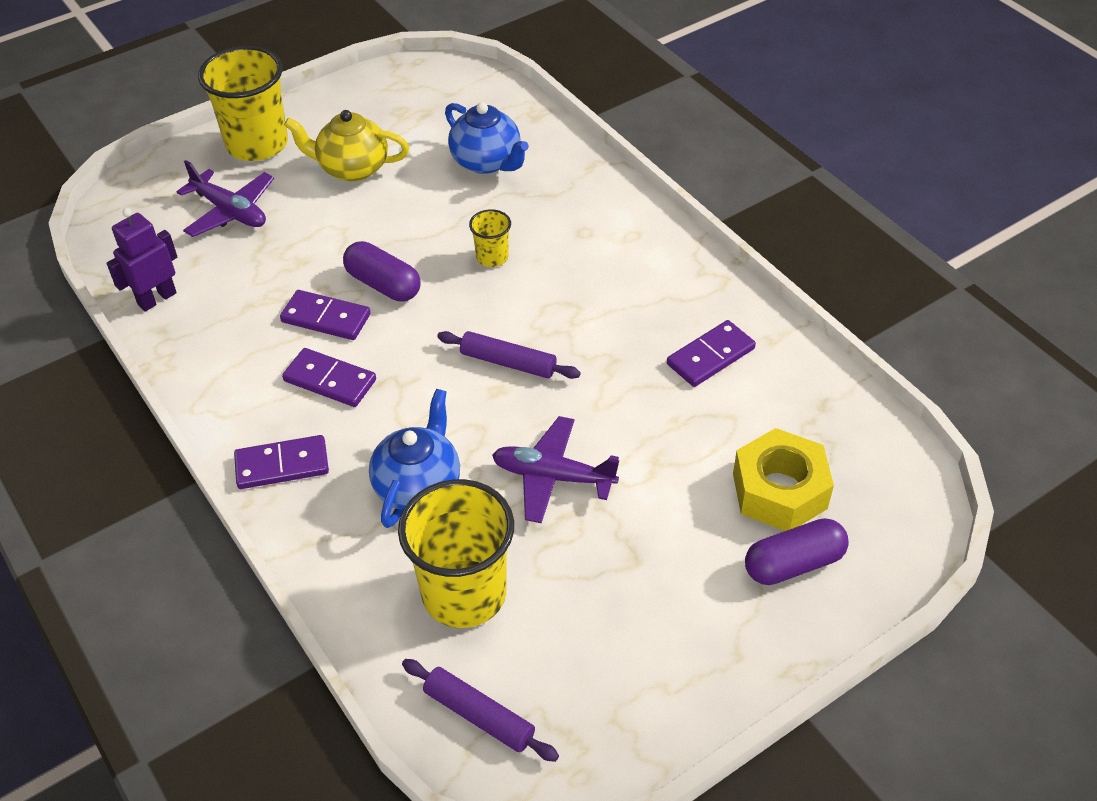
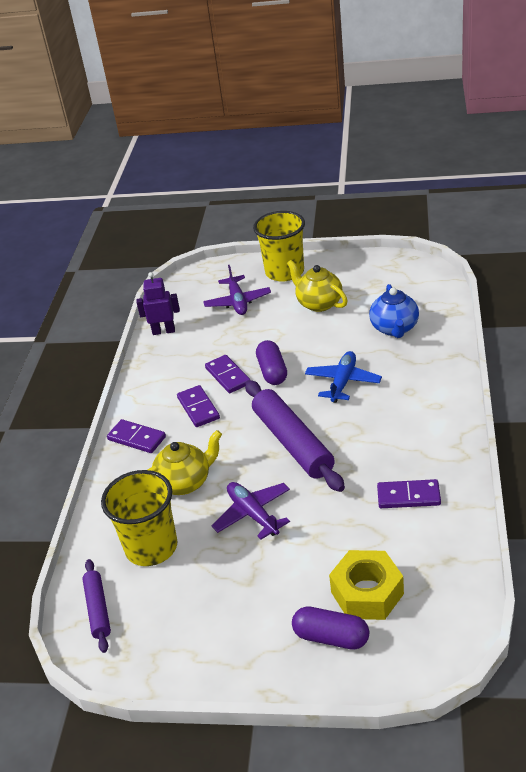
camera: 45 degrees right, 10 degrees down
blue teapot [369,389,460,528] -> yellow teapot [148,430,222,495]
purple rolling pin [437,331,581,379] -> purple rolling pin [245,380,345,492], size x1.85
yellow cup [469,209,511,267] -> blue plane [305,351,382,403]

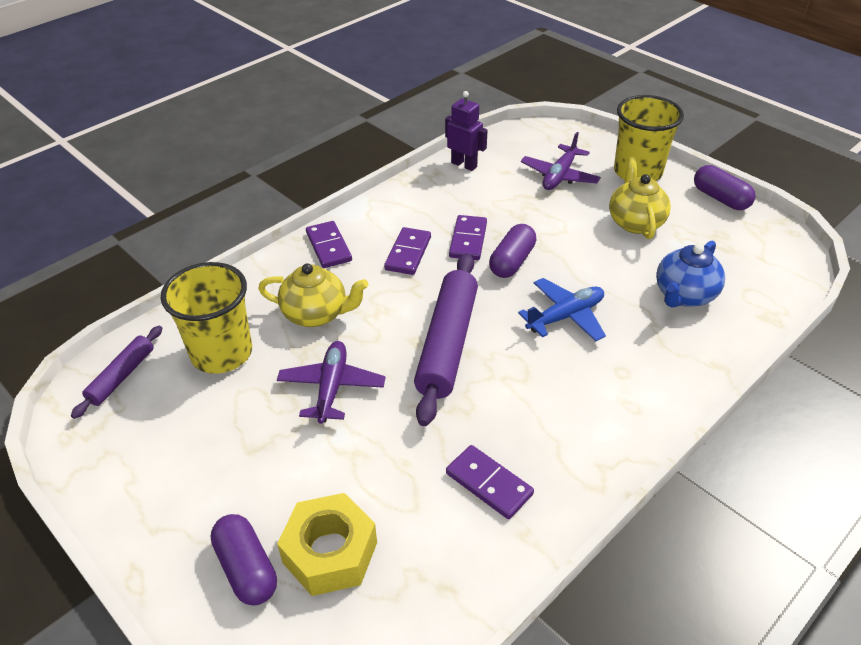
camera: 35 degrees right, 5 degrees up
none -> purple capsule [694,165,756,210]

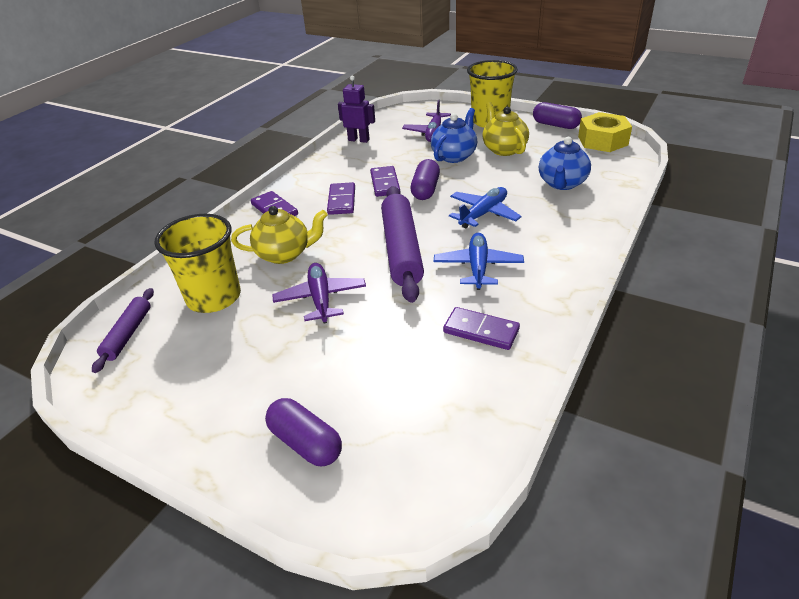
camera: 15 degrees left, 5 degrees down
yellow nut [277,493,377,596] -> yellow nut moved to [578,112,632,152]
none -> blue teapot [431,108,477,163]
none -> blue plane [434,233,524,290]

